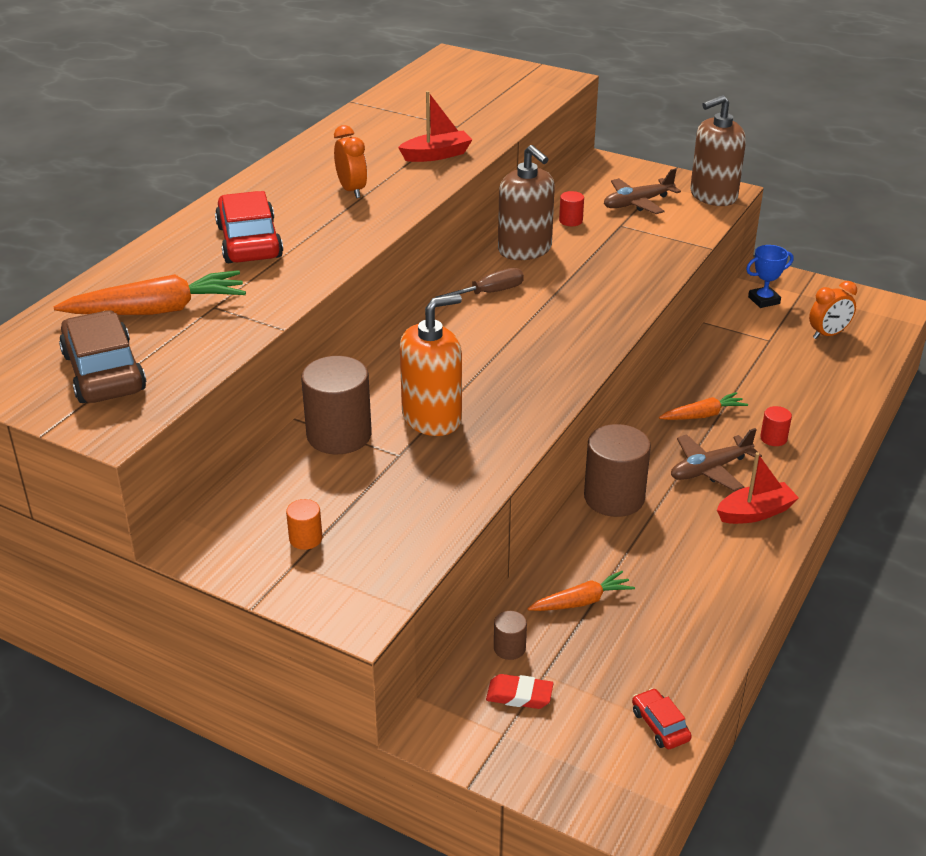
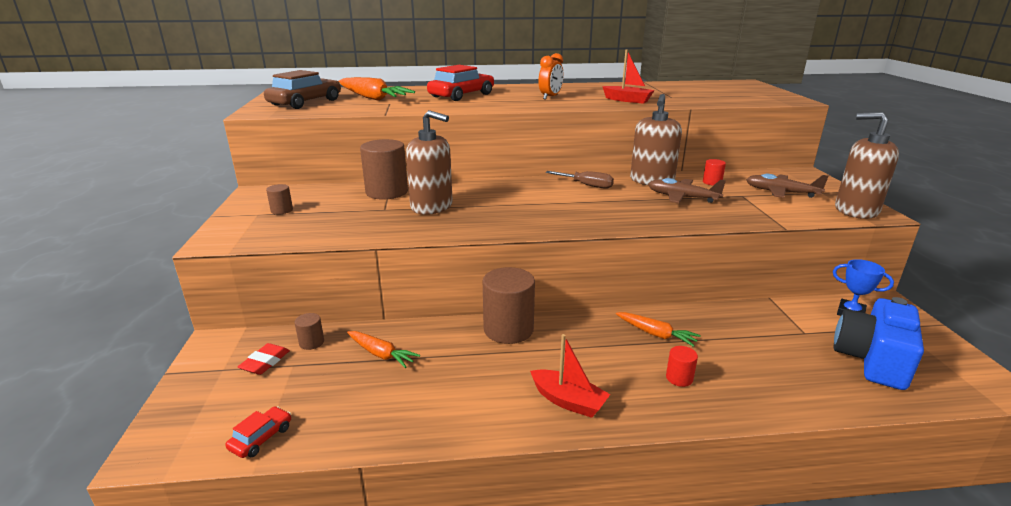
camera: 55 degrees right, 10 degrees down
orange cylinder [286,499,323,550] -> brown cylinder [266,184,293,215]
orange soap dispenser [400,294,462,436] -> brown soap dispenser [406,110,453,215]
red eraser [486,674,554,709] -> red eraser turned 45 degrees clockwise [238,343,290,375]
brown plane [671,428,762,492] -> brown plane moved to [648,178,726,203]
orange clock [809,281,857,339] -> blue camera [834,297,924,390]

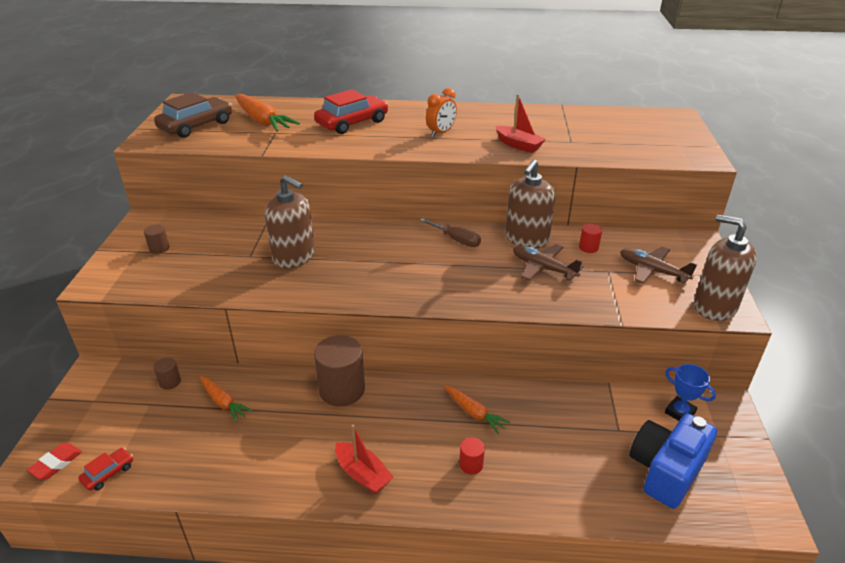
camera: 10 degrees right, 10 degrees up
red eraser [238,343,290,375] -> red eraser moved to [27,443,82,479]
brown cylinder [360,139,408,199] -> none

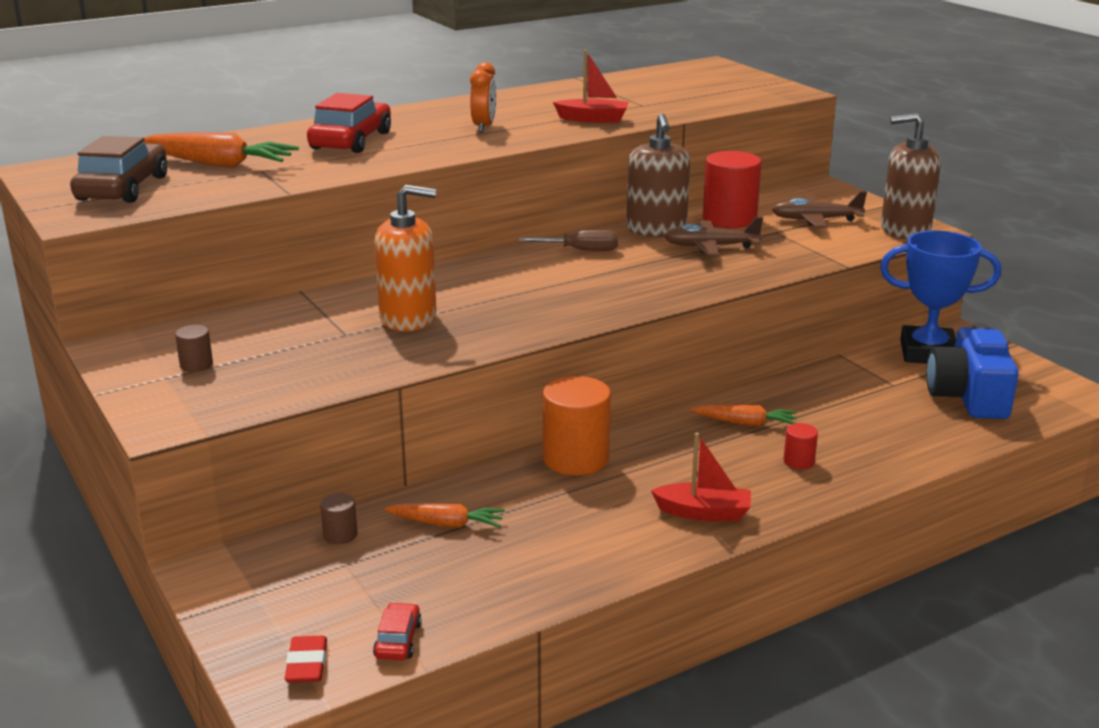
camera: 35 degrees left, 10 degrees down
brown soap dispenser [265,175,315,268] -> orange soap dispenser [375,185,437,331]
brown cylinder [314,335,365,406] -> orange cylinder [543,376,611,475]
red cylinder [579,224,602,253] -> red cylinder [703,151,762,228], size x2.15
blue trophy [665,364,716,421] -> blue trophy [880,231,1001,364], size x1.86

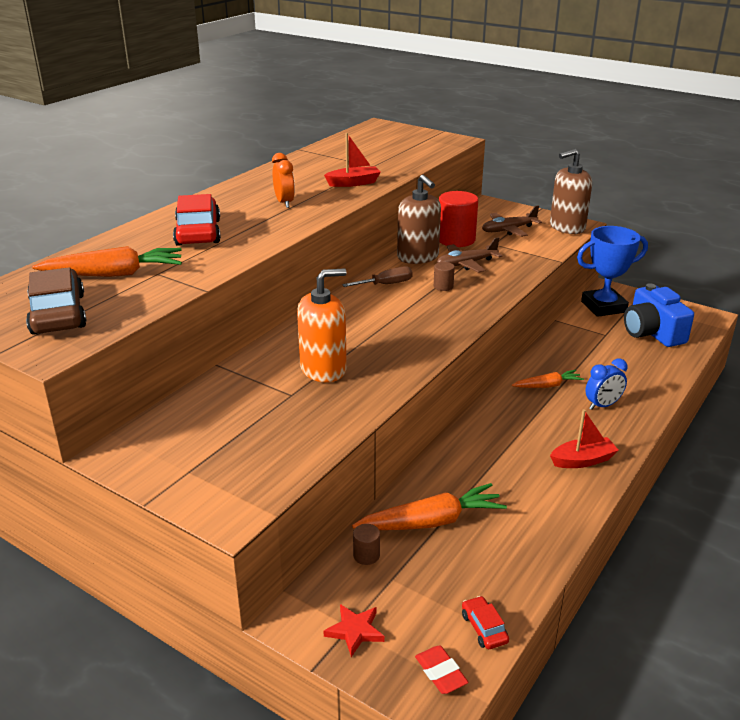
camera: 25 degrees left, 5 degrees up
brown cylinder [175,325,213,372] -> brown cylinder moved to [434,262,455,291]
orange carrot [384,503,505,528] -> orange carrot [352,483,507,530], size x1.69
orange cylinder [543,376,611,475] -> none
red cylinder [783,423,818,469] -> blue clock [585,358,628,410]
none -> red star [323,604,385,657]

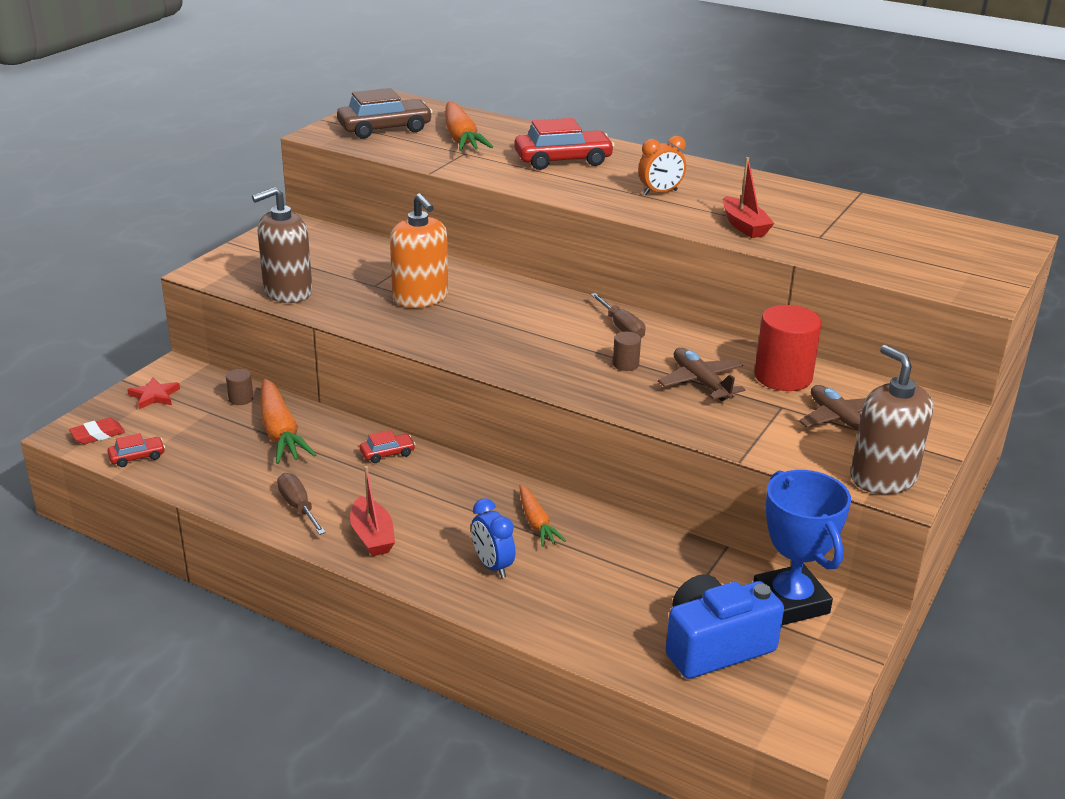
camera: 85 degrees right, 0 degrees up
brown soap dispenser [397,174,441,264] -> brown soap dispenser moved to [252,187,312,303]
none -> brown screwdriver [277,473,326,535]
none -> red car [360,430,416,463]

